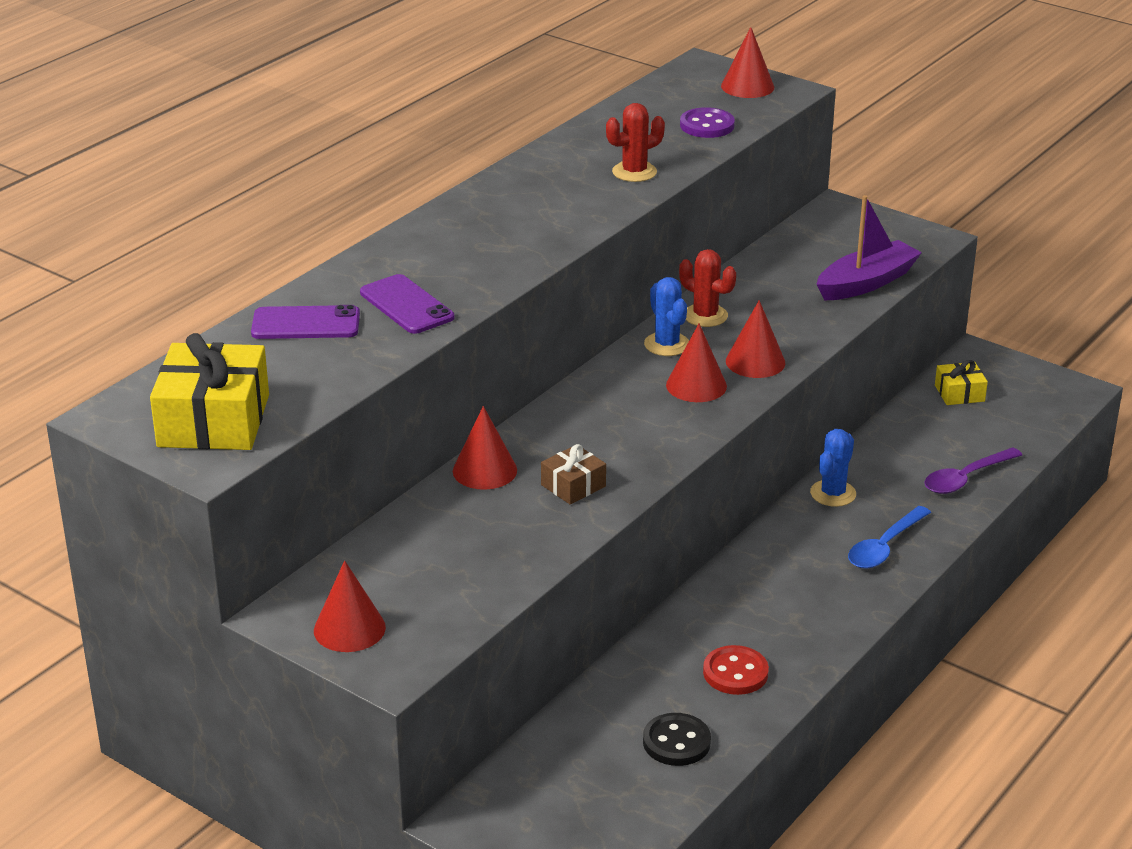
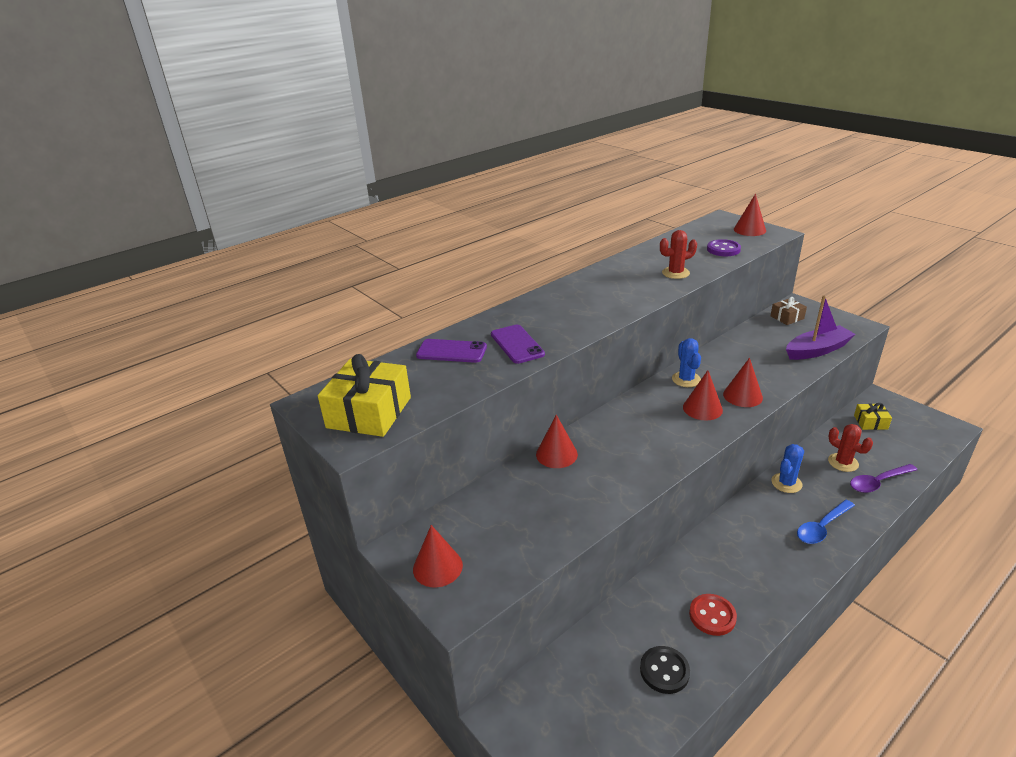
camera: 15 degrees right, 0 degrees up
brown gift [541,444,606,505] -> brown gift moved to [771,297,807,325]
red cactus [679,249,736,327] -> red cactus moved to [828,424,873,472]

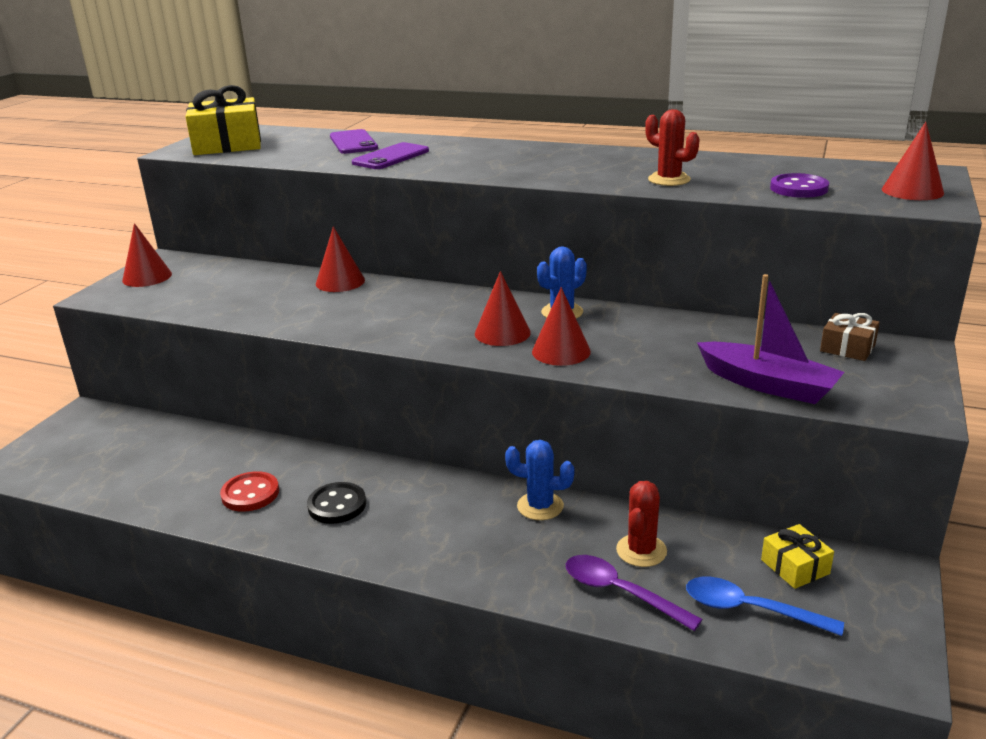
camera: 60 degrees right, 5 degrees down
black button [640,646,690,694] -> black button moved to [307,482,366,524]
blue spoon [797,500,855,544] -> blue spoon moved to [686,577,844,636]

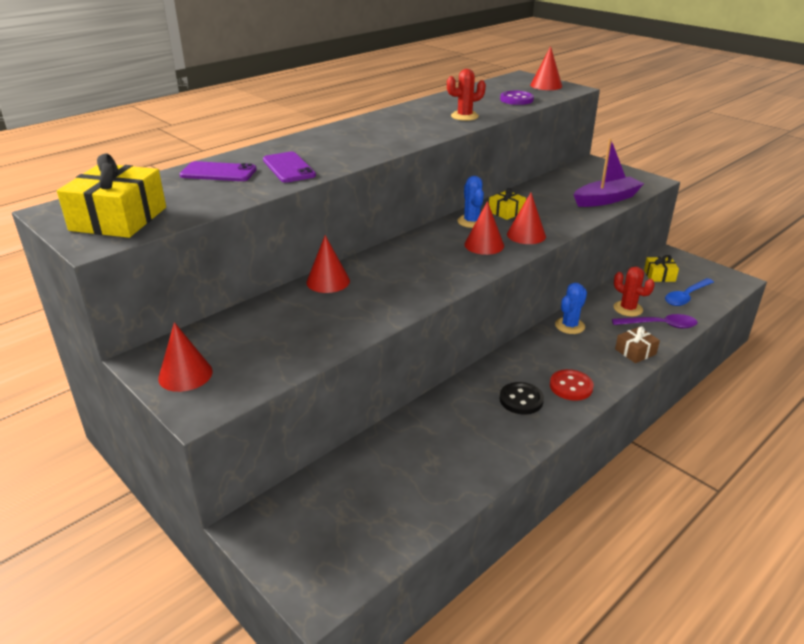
camera: 65 degrees left, 5 degrees up
red button [220,471,279,512] -> red button moved to [550,369,594,401]
purple spoon [566,555,703,631] -> purple spoon turned 150 degrees counterclockwise [612,314,698,329]
brown gift [820,313,880,361] -> brown gift moved to [615,326,660,363]
none -> yellow gift [489,188,526,220]

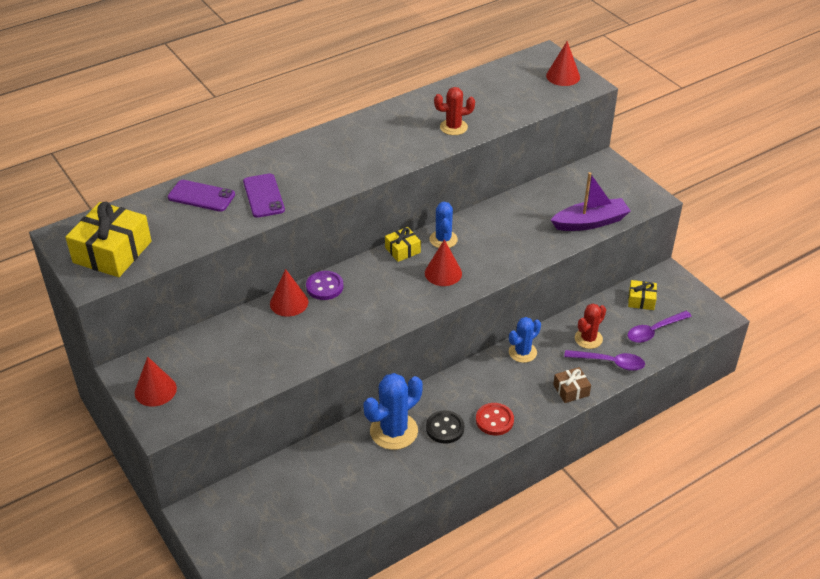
camera: 10 degrees right, 10 degrees up
yellow gift [489,188,526,220] -> yellow gift moved to [385,227,421,262]
purple button [500,91,534,105] -> purple button moved to [306,271,344,300]
red cone [507,193,546,244] -> none
red cactus [614,267,655,316] -> red cactus turned 75 degrees clockwise [575,304,606,349]
blue spoon [665,278,714,306] -> purple spoon [627,311,692,343]
none -> blue cactus [363,373,423,450]

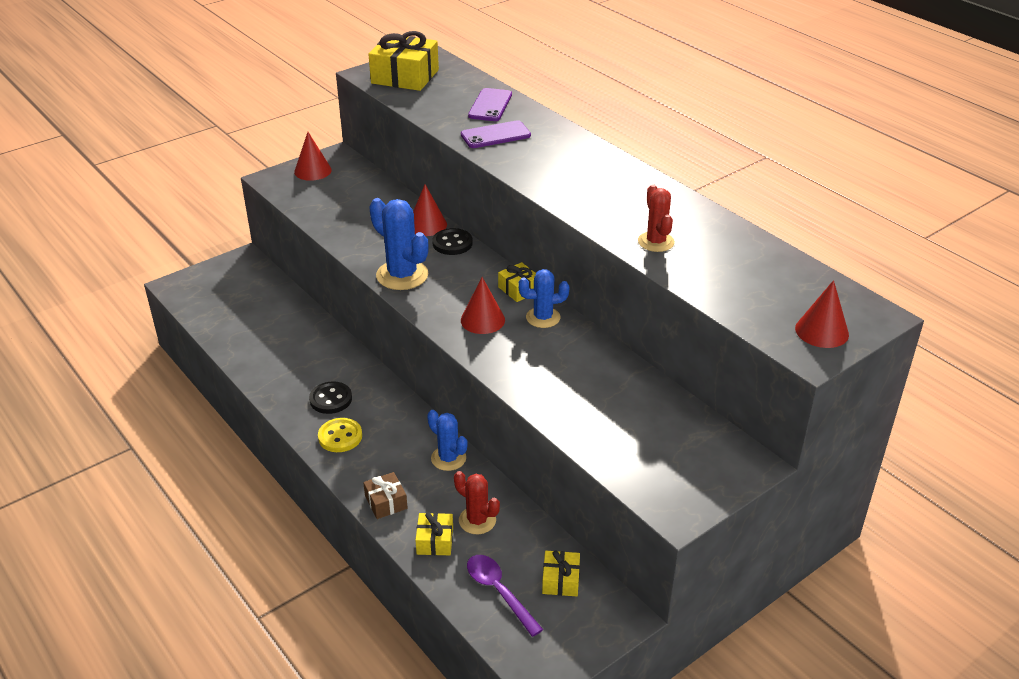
camera: 85 degrees right, 5 degrees down
purple button [306,271,344,300] -> black button [432,228,473,255]
blue cactus [363,373,423,450] -> blue cactus moved to [369,198,428,290]
red button [476,403,514,436] -> yellow button [318,418,362,452]
purple boat [551,172,630,231] -> none
purple spoon [564,350,645,371] -> yellow gift [415,512,453,555]

